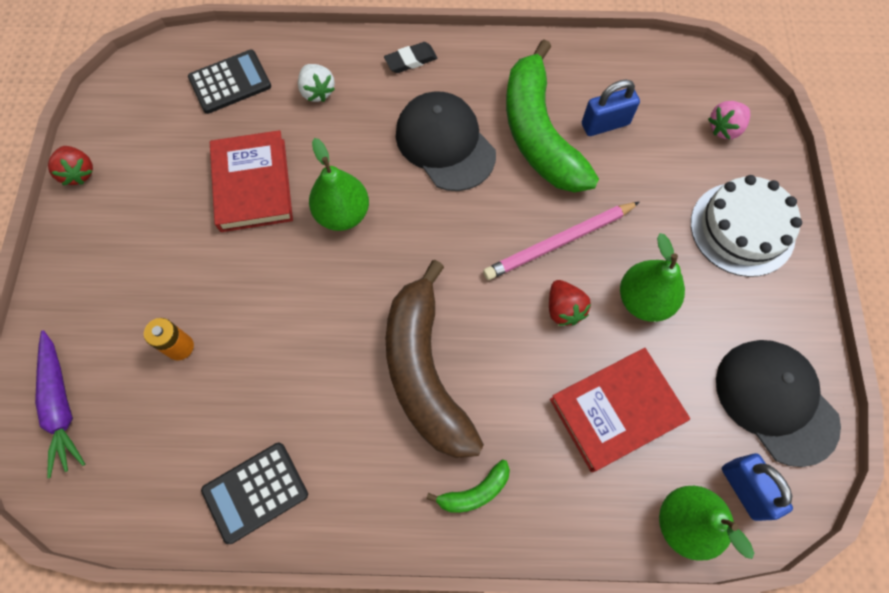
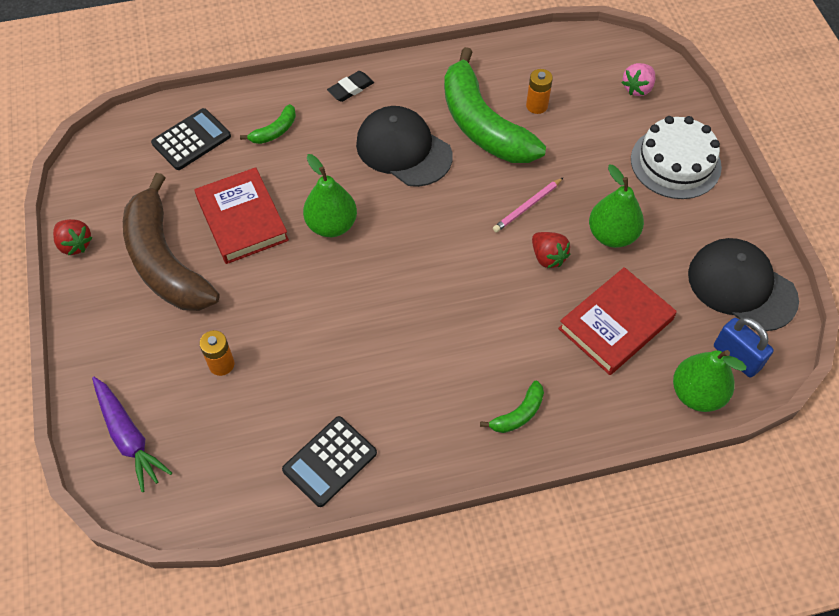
camera: 15 degrees left, 10 degrees down
white strawberry [298,64,335,102] -> green banana [240,104,296,144]
brown banana [386,260,484,458] -> brown banana moved to [123,173,220,311]
pink pencil [483,202,640,280] -> pink pencil [493,177,564,232], size x0.62
blue padlock [582,80,640,136] -> orange battery [526,69,553,114]

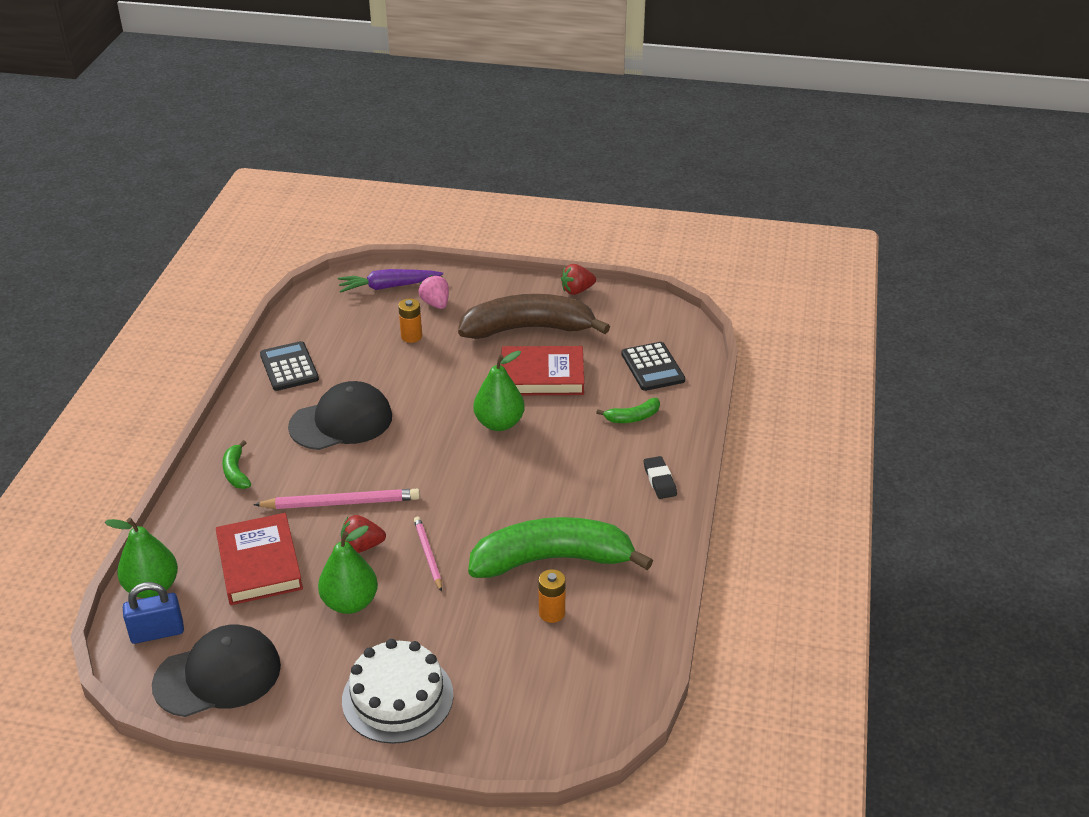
camera: 115 degrees right, 20 degrees down
green banana [240,104,296,144] -> green banana turned 90 degrees counterclockwise [596,398,660,423]
black cap [356,106,453,187] -> black cap moved to [288,381,392,450]
pink strawberry [622,63,655,96] -> pink strawberry moved to [418,275,449,309]
none -> pink pencil [253,489,420,509]

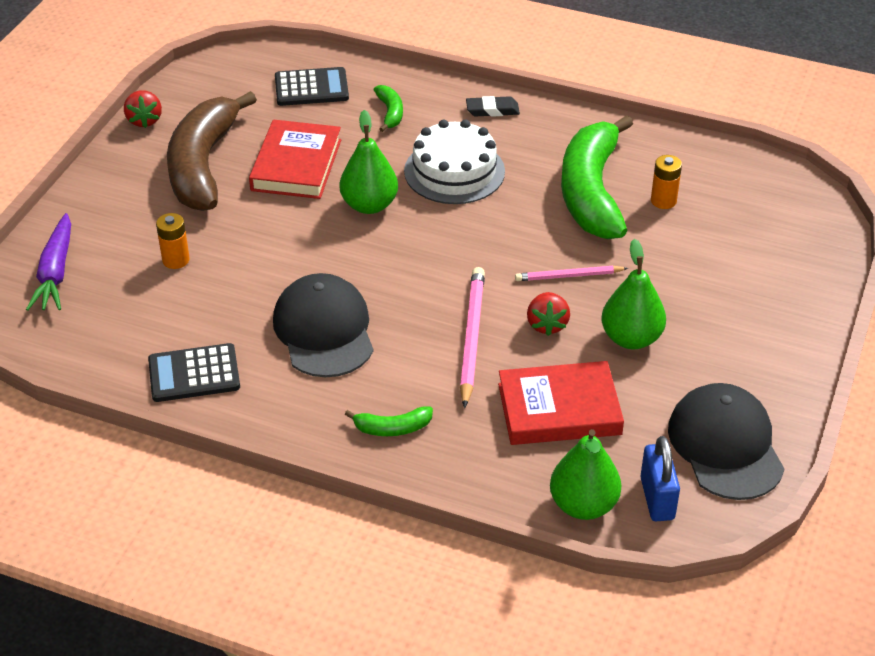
camera: 80 degrees left, 5 degrees up
white cake [342,639,453,744] -> white cake moved to [404,119,505,204]
pink strawberry [418,275,449,309] -> none

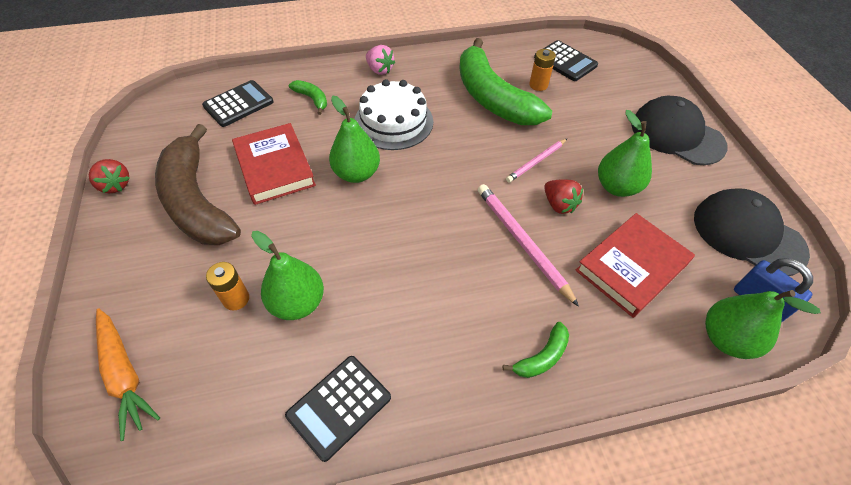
camera: 35 degrees left, 10 degrees up
purple carrot [26,213,71,311] -> orange carrot [96,309,160,441]
black cap [273,273,373,377] -> black cap moved to [631,96,728,165]
black eraser [466,96,520,117] -> pink strawberry [366,45,395,75]
none -> green pear [251,231,324,320]
none -> black calculator [534,40,598,81]

